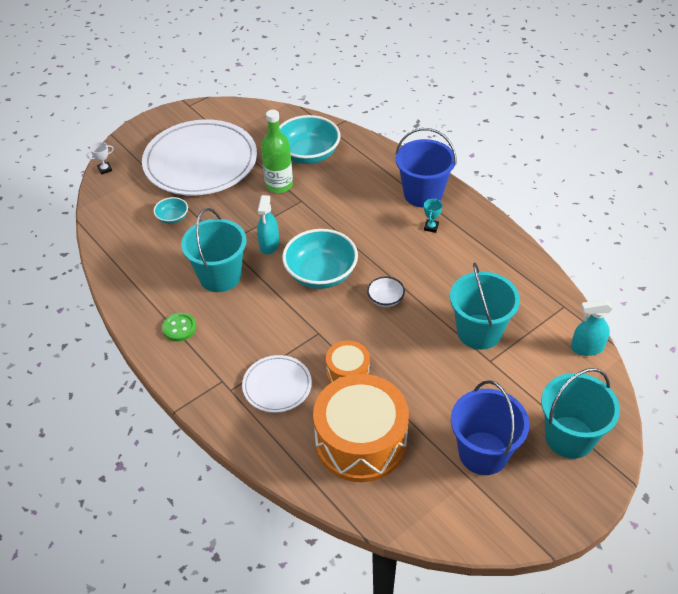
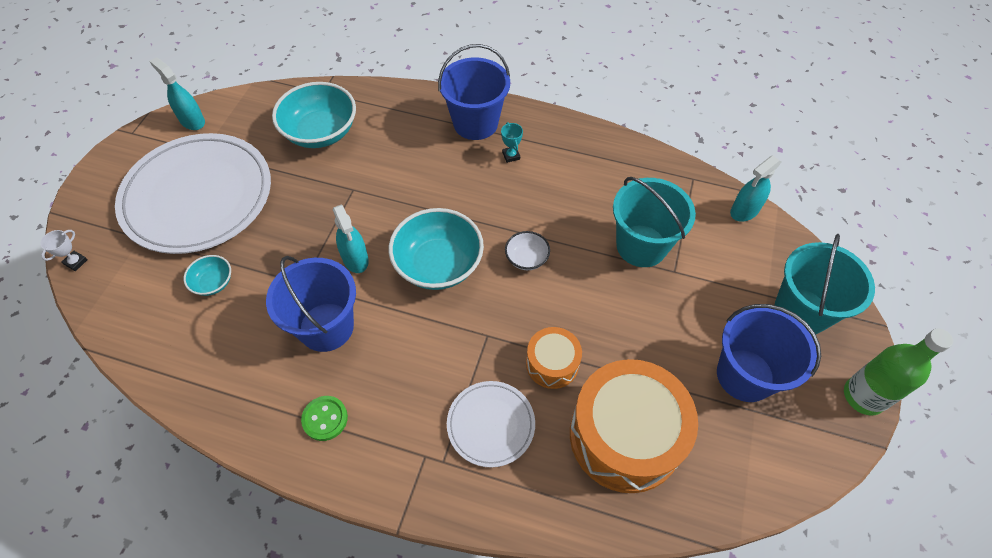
camera: 35 degrees left, 10 degrees up
turquoise bucket [181,208,247,292] -> blue bucket [266,256,356,352]
green bottle [261,110,293,193] -> green bottle moved to [844,329,953,416]
none -> turquoise spray bottle [150,57,205,130]

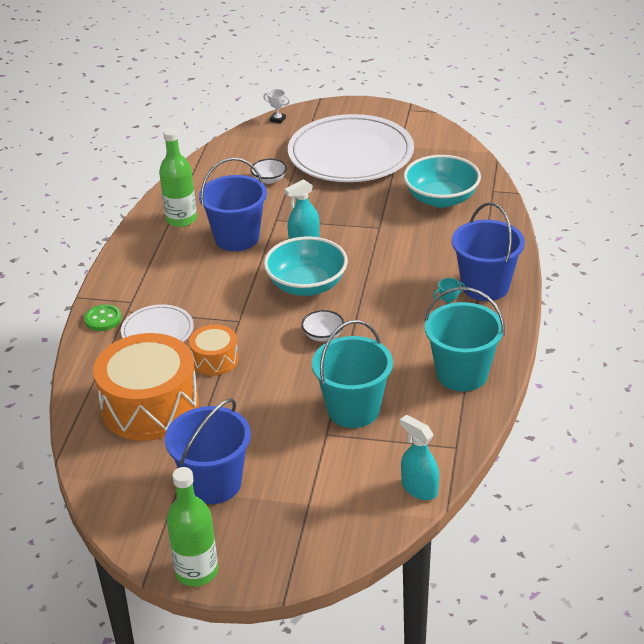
camera: 85 degrees right, 20 degrees down
turquoise spray bottle [150,57,205,130] -> none
turquoise bowl [184,255,231,296] -> white bowl [251,159,287,184]
green button [301,396,348,441] -> green button moved to [84,304,121,331]
turquoise bucket [775,234,875,334] -> turquoise bucket moved to [424,287,505,391]
none -> green bottle [159,128,197,227]

